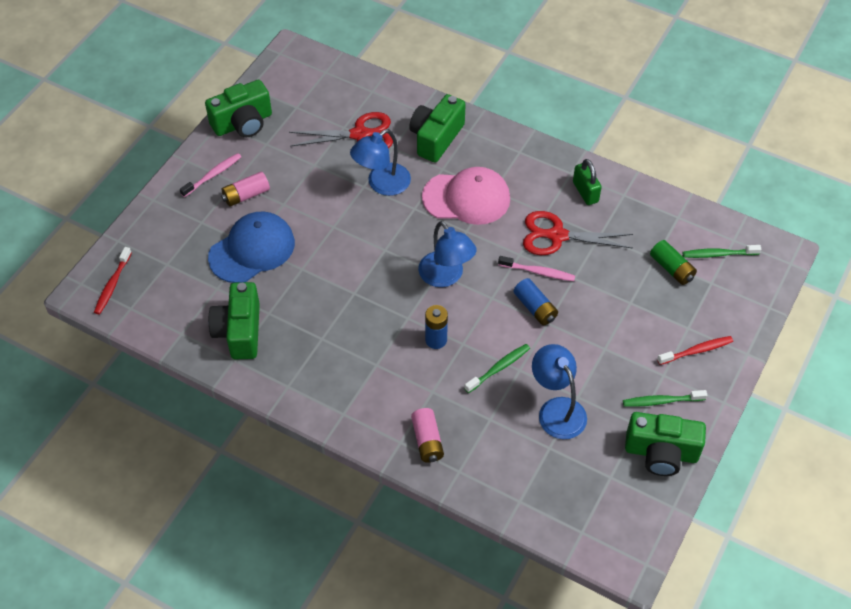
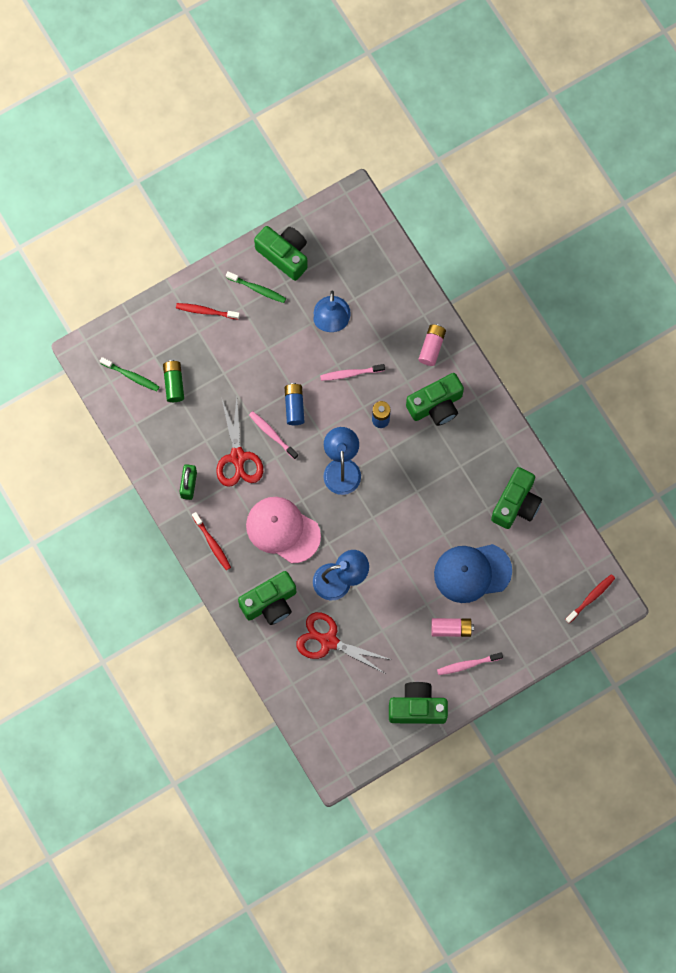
camera: 150 degrees left, 20 degrees up
green toothbrush [464,344,530,393] -> pink toothbrush [320,364,385,381]
red scissors [523,211,633,255] -> red scissors turned 45 degrees clockwise [216,397,263,487]
none -> red toothbrush [192,512,231,570]
none -> green camera [406,373,464,426]

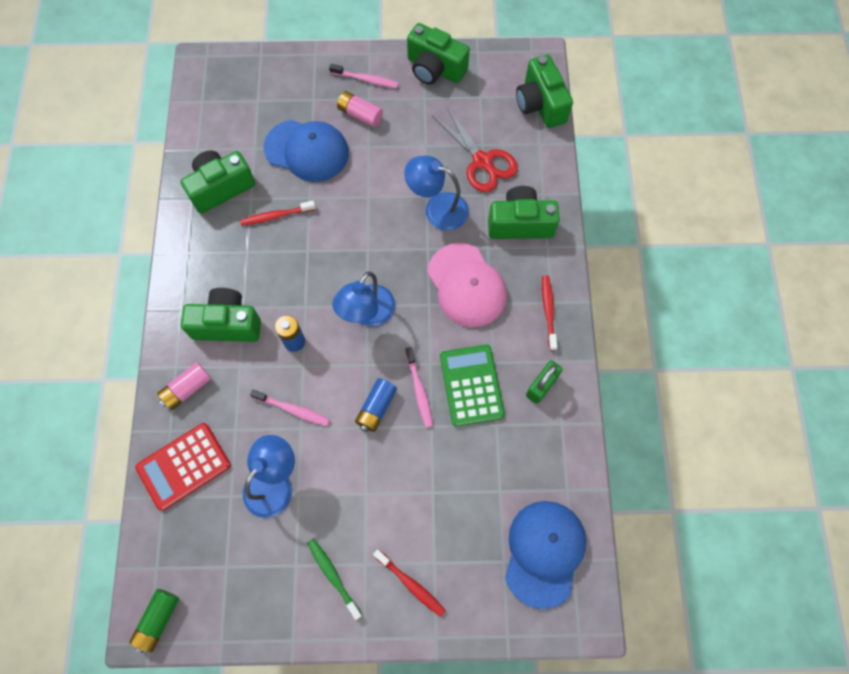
camera: 150 degrees left, 5 degrees down
green toothbrush [100,357,159,391] -> blue cap [505,501,586,609]
green battery [163,360,184,402] -> green battery moved to [129,589,179,653]
red scissors [216,397,263,487] -> green calculator [440,345,505,427]
green camera [254,226,308,281] -> green camera moved to [516,55,573,128]
red toothbrush [565,574,615,623] -> red toothbrush moved to [240,201,316,226]
none -> red calculator [136,423,231,511]

